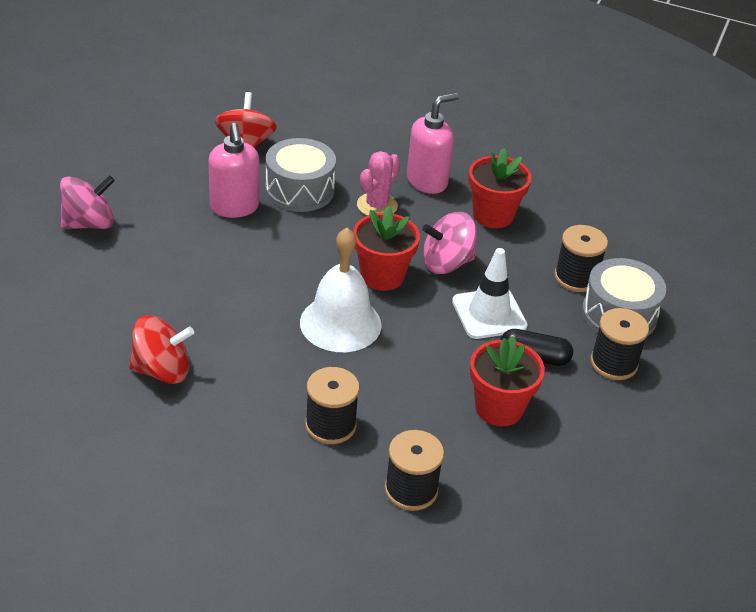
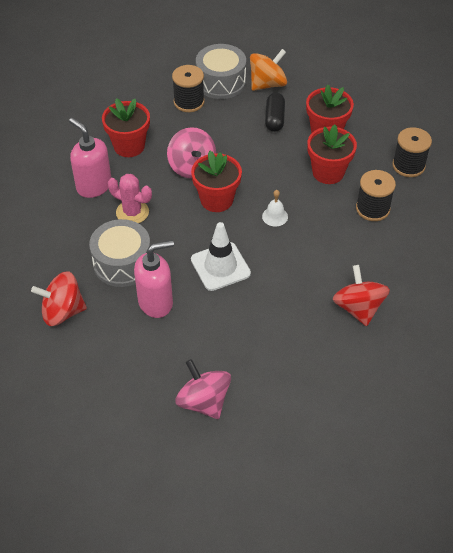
camera: 95 degrees left, 10 degrees up
white bell [300,228,382,352] -> white bell [262,190,288,227], size x0.44
white traffic cone [452,248,528,339] -> white traffic cone moved to [191,222,251,291]
black spool [590,308,649,380] -> orange spinning top [250,49,287,91]
none -> red flower pot [307,124,357,184]

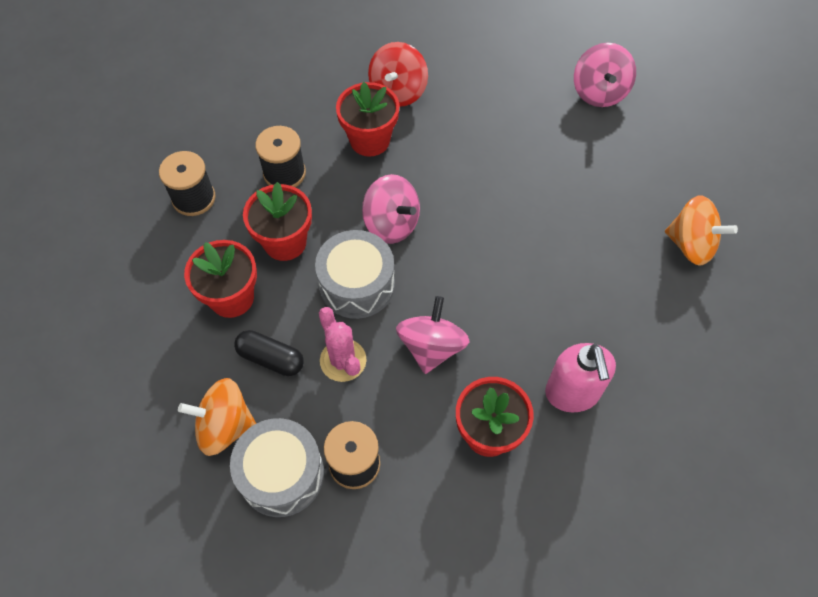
camera: 145 degrees left, 10 degrees up
red spinning top [31,271,87,326] -> orange spinning top [665,195,738,266]
grey drum [89,219,150,287] -> grey drum moved to [315,230,395,319]
pink cactus [108,174,152,223] -> pink cactus moved to [319,307,367,382]
pink soap dispenser [134,240,174,318] -> none
red flower pot [191,151,242,212] -> red flower pot moved to [336,82,400,157]
white traffic cone [191,222,251,291] -> none
white bell [262,190,288,227] -> pink spinning top [362,174,420,244]
black capsule [265,93,285,132] -> black capsule turned 75 degrees clockwise [234,330,304,376]

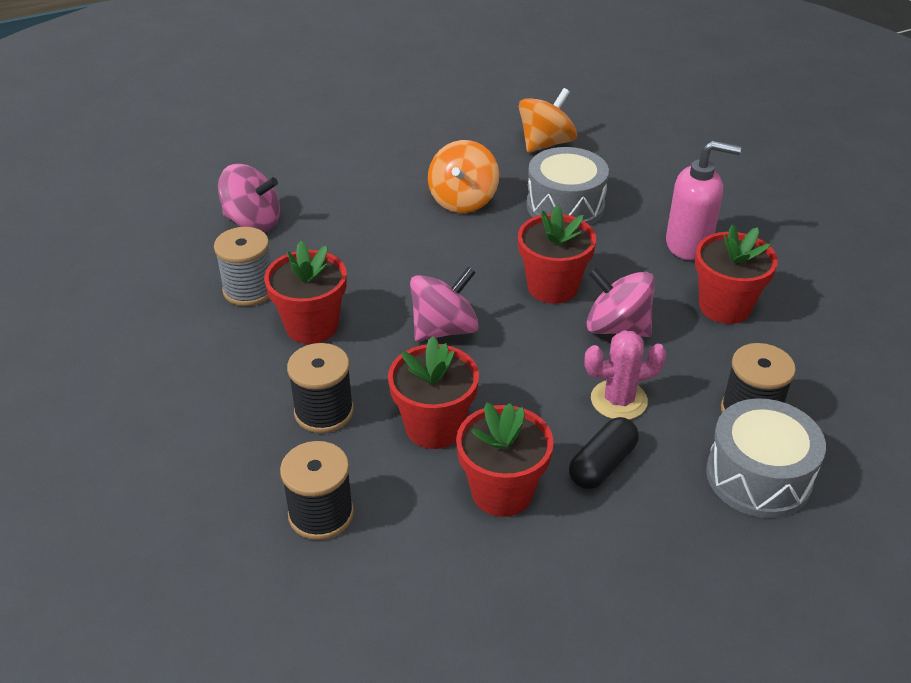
camera: 75 degrees left, 20 degrees down
orange spinning top [178,378,256,456] -> orange spinning top moved to [428,140,499,213]
grey drum [315,230,395,319] -> grey drum moved to [527,147,609,225]
red spinning top [368,42,428,107] -> grey spool [214,227,271,306]
pink spinning top [574,43,636,107] -> pink spinning top moved to [218,164,280,232]
none -> red flower pot [518,205,596,304]

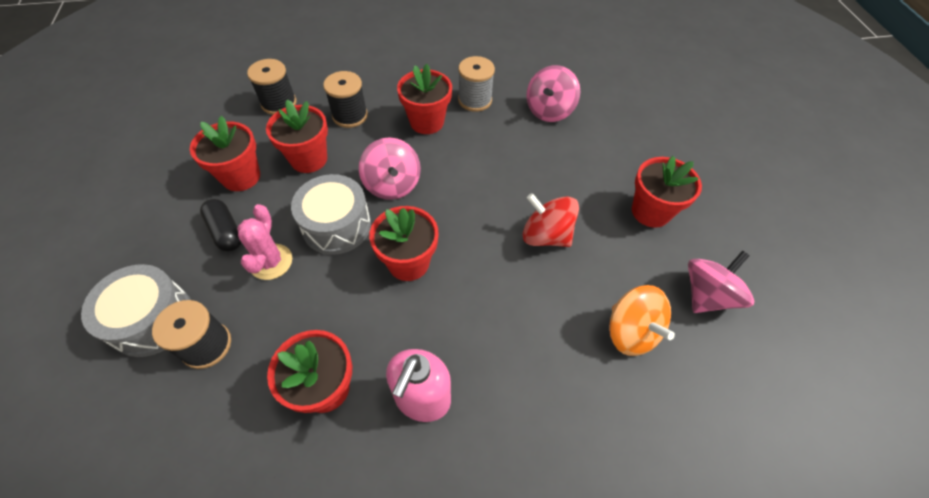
camera: 105 degrees right, 15 degrees up
orange spinning top [428,140,499,213] -> red spinning top [523,193,579,247]
grey drum [527,147,609,225] -> grey drum moved to [291,174,371,255]
pink spinning top [587,267,655,337] -> pink spinning top moved to [688,251,754,313]
none -> red flower pot [632,156,702,228]

